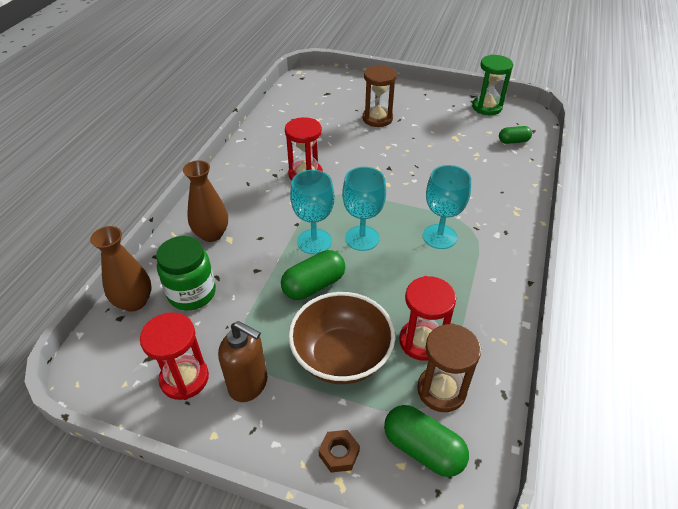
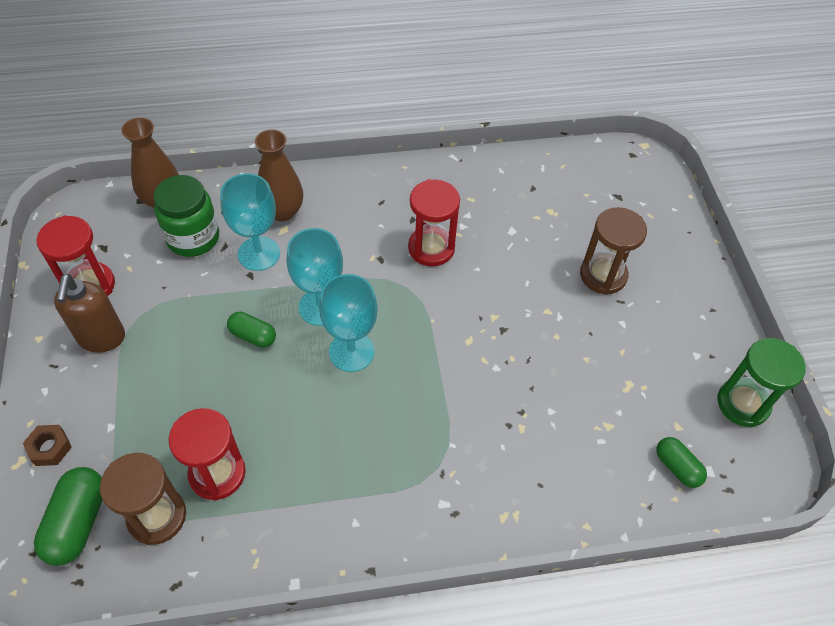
camera: 60 degrees right, 10 degrees up
green capsule [281,250,345,300] -> green capsule [227,312,276,348], size x0.62
brown bowl [288,292,395,384] -> none
turquoise goblet [423,165,471,249] -> turquoise goblet moved to [220,173,280,271]

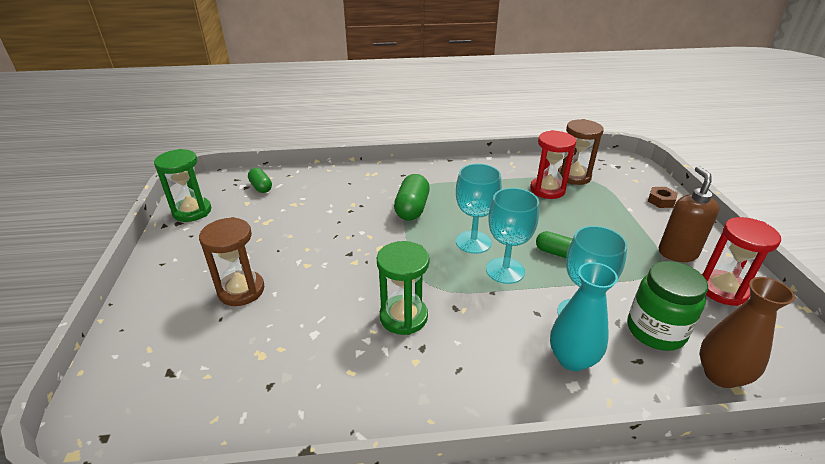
camera: 175 degrees left, 20 degrees down
green capsule [34,467,102,566] -> green capsule moved to [394,174,430,221]
brown vase [255,129,303,221] -> turquoise vase [550,262,618,371]
red hourglass [408,179,460,266] -> green hourglass [376,241,429,335]

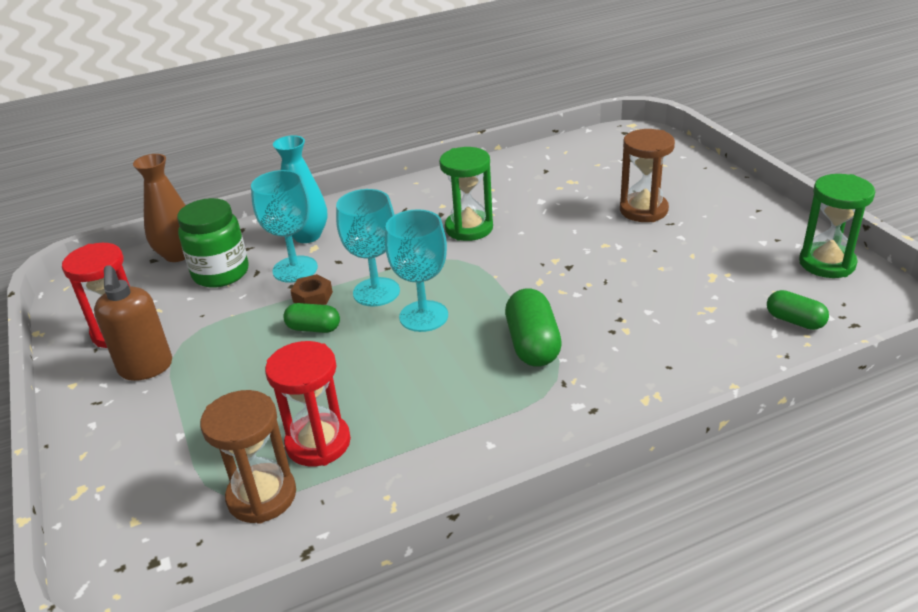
camera: 165 degrees right, 0 degrees up
brown nut [648,187,678,208] -> brown nut moved to [291,274,333,305]

